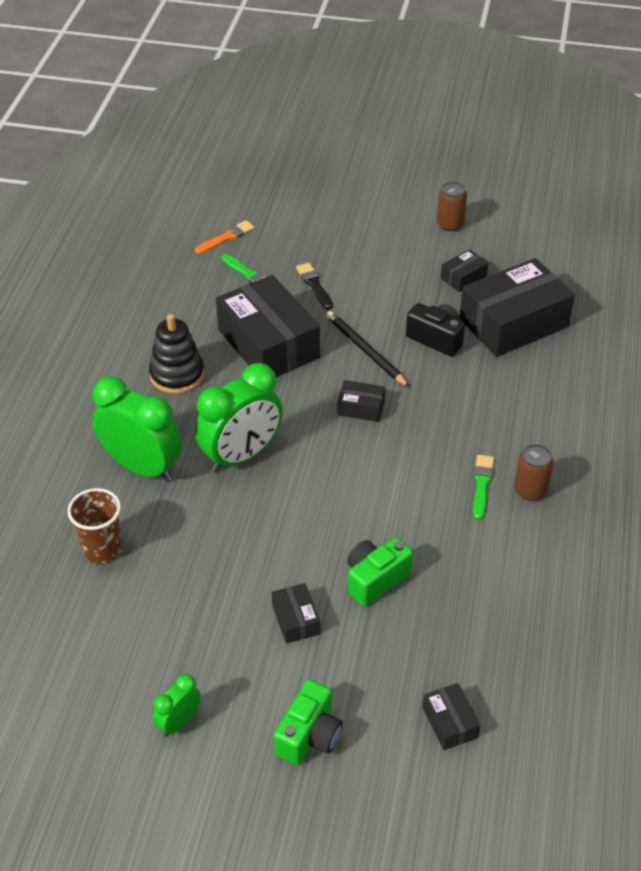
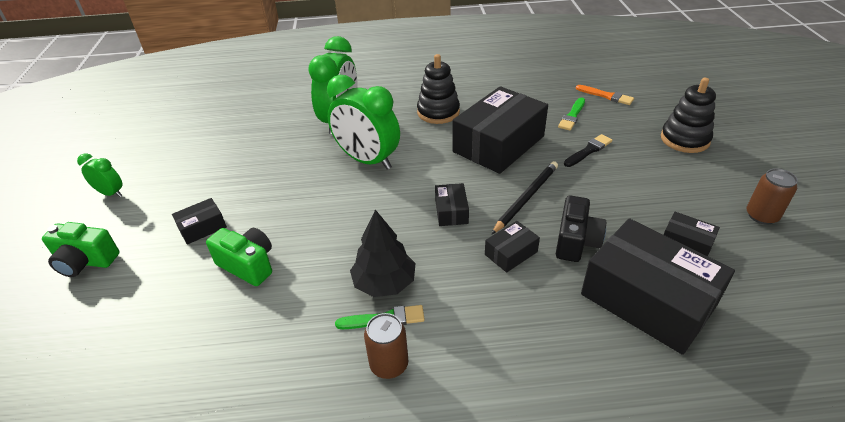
camera: 75 degrees right, 5 degrees down
brown cup [68,488,122,563] -> none
black box [422,683,480,750] -> black box moved to [485,221,540,273]
none -> black tree [350,210,416,297]
none -> black stacking toy [661,78,716,153]

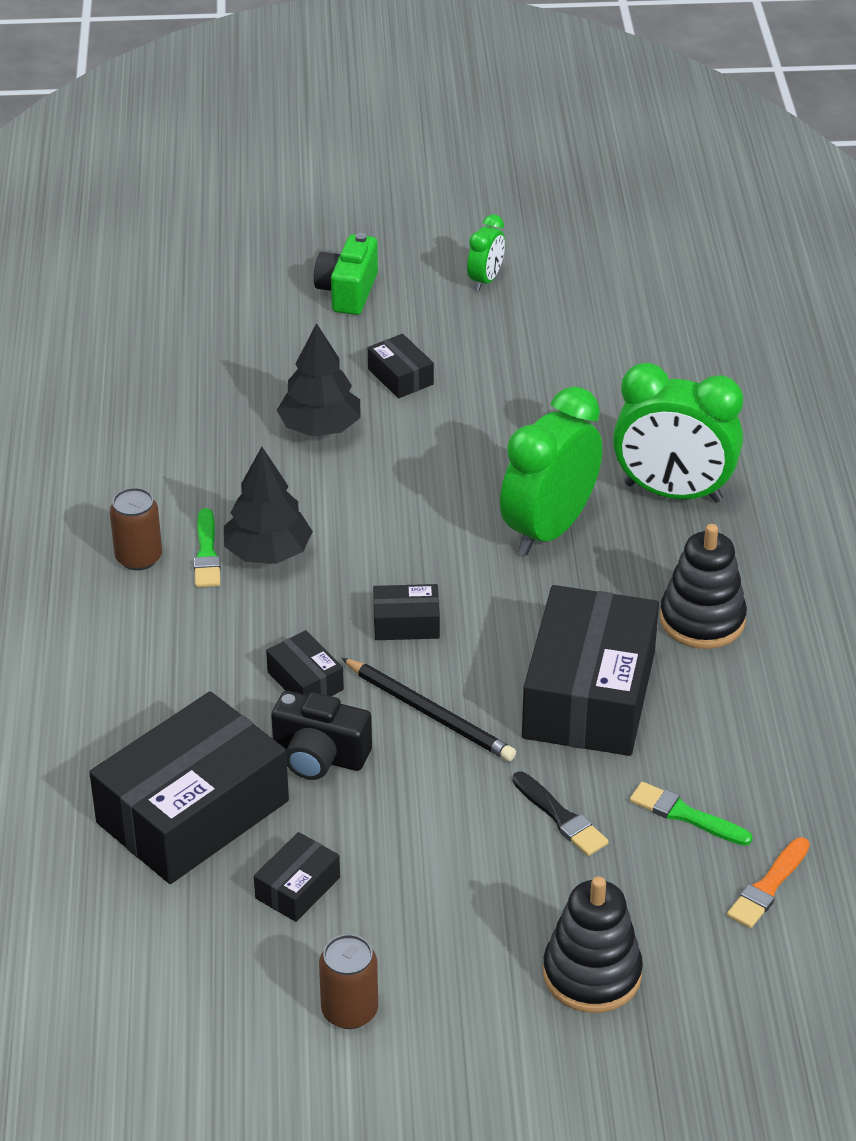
camera: 90 degrees right, 0 degrees up
green camera [206,228,272,286] -> black tree [277,323,361,436]
black box [453,86,548,174] -> black box turned 60 degrees clockwise [522,585,659,756]

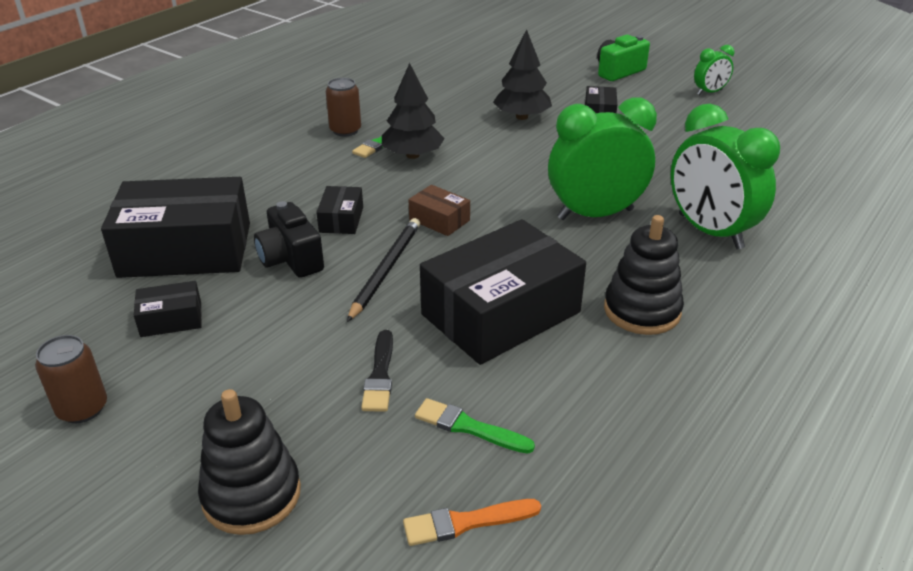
camera: 40 degrees right, 5 degrees down
black pencil [342,658,516,761] -> black pencil turned 150 degrees counterclockwise [347,218,420,322]
black box [373,584,440,640] -> brown box [409,185,470,236]
green brush [630,782,753,846] -> green brush turned 45 degrees counterclockwise [415,398,535,454]

